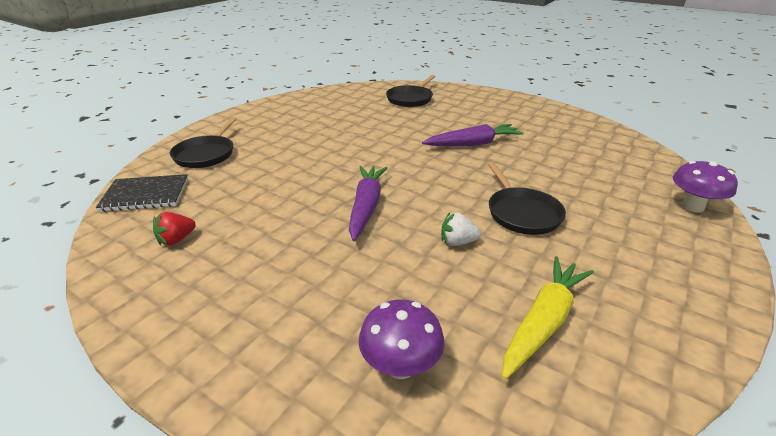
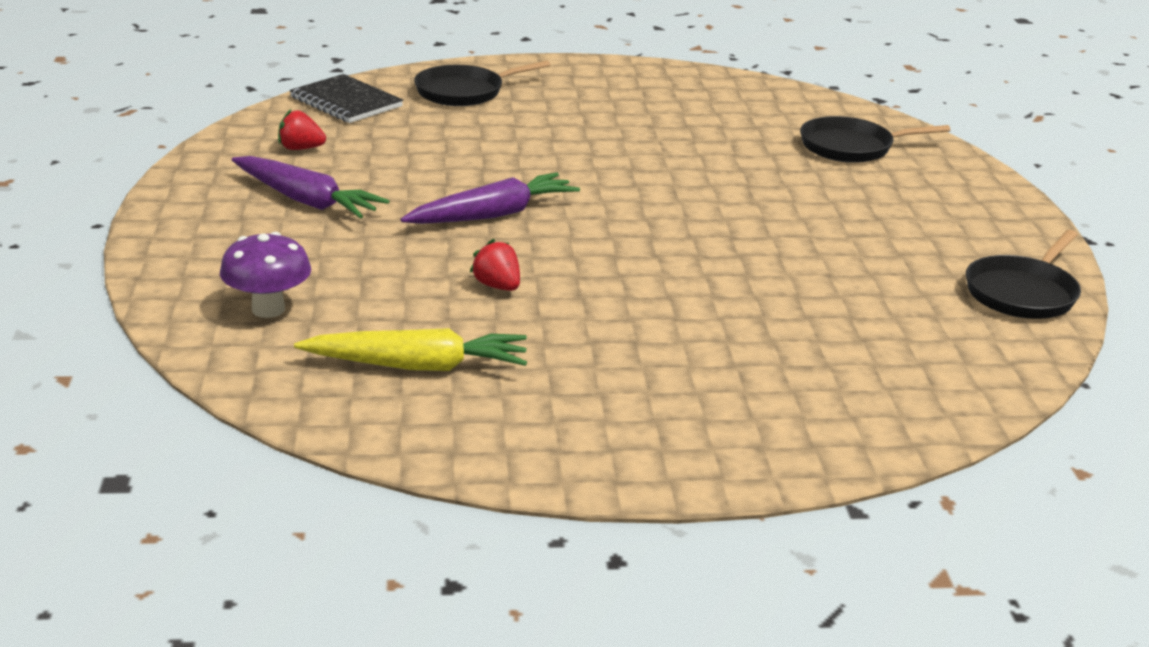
camera: 50 degrees right, 5 degrees down
purple carrot [422,124,524,146] -> purple carrot moved to [232,156,389,218]
white strawberry [441,212,481,246] -> red strawberry [470,239,520,291]
black pan [488,162,566,235] -> black pan moved to [966,230,1081,319]
purple mushroom [673,161,738,213] -> none

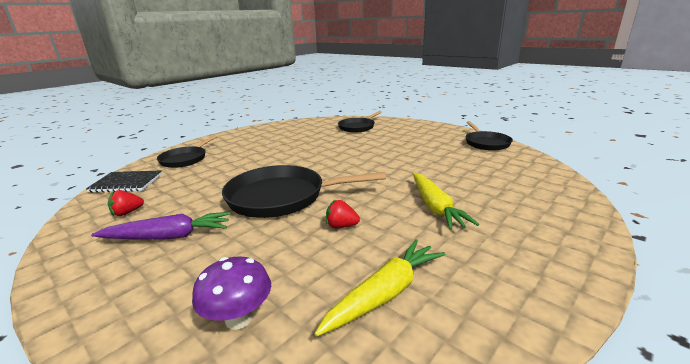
camera: 40 degrees left, 5 degrees down
purple carrot [400,173,580,224] -> black pan [222,165,386,218]
none -> yellow carrot [413,173,479,230]

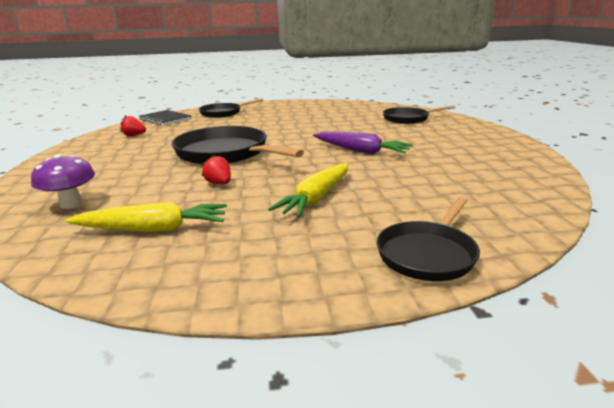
camera: 40 degrees right, 0 degrees up
purple carrot [91,212,230,240] -> purple carrot moved to [313,132,413,154]
black pan [466,121,513,151] -> black pan moved to [377,197,480,281]

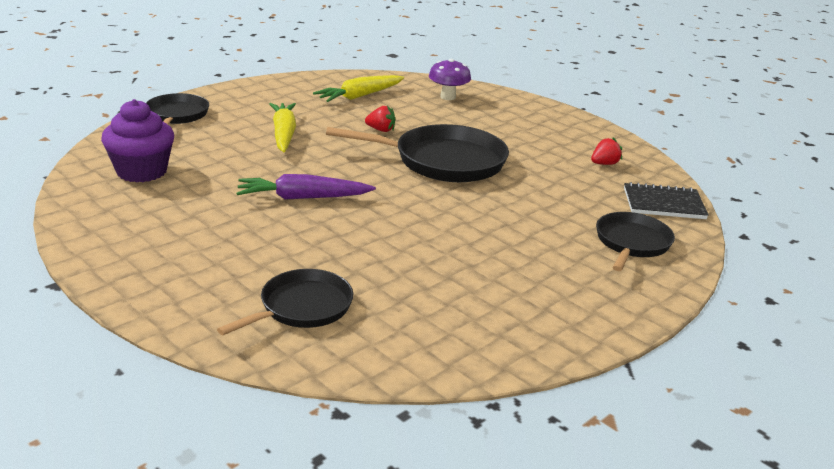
camera: 140 degrees right, 5 degrees up
none -> purple cupcake [101,99,174,183]

